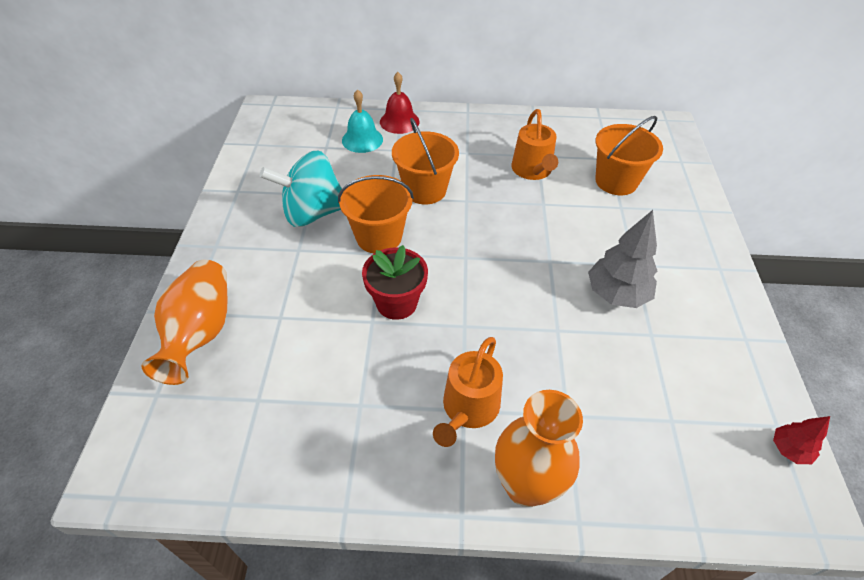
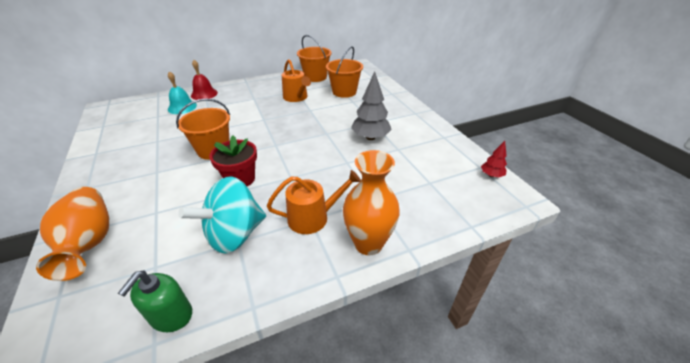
camera: 25 degrees left, 10 degrees down
turquoise spinning top [260,151,342,227] -> turquoise spinning top moved to [178,176,266,254]
orange bucket [392,118,459,204] -> orange bucket moved to [297,35,332,82]
orange watering can [433,337,503,447] -> orange watering can turned 105 degrees counterclockwise [267,170,361,234]
none -> green soap dispenser [118,271,192,332]

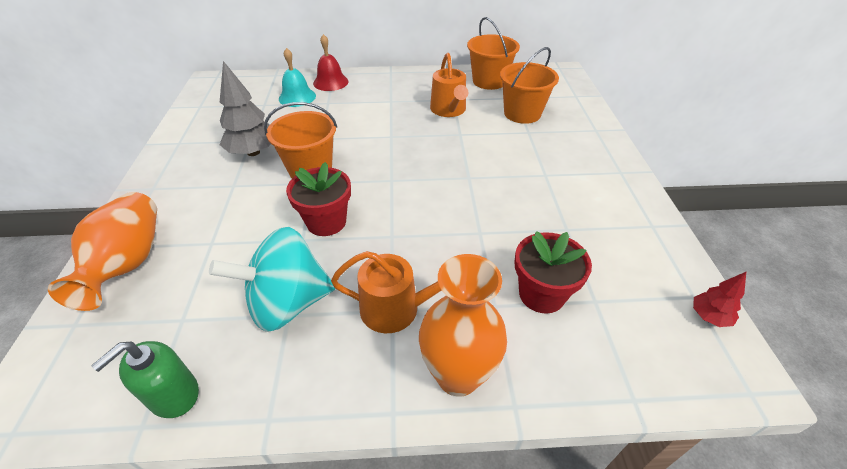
camera: 20 degrees right, 5 degrees up
grey tree [351,71,392,140] -> grey tree moved to [220,61,271,156]
none -> red flower pot [514,231,592,314]

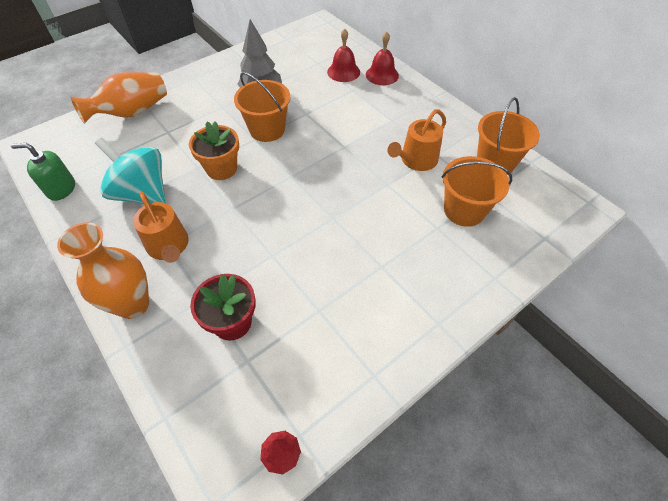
camera: 55 degrees right, 10 degrees up
turquoise bell [279,48,316,107] -> red bell [327,28,360,82]
red flower pot [286,162,351,236] -> orange flower pot [189,122,239,180]

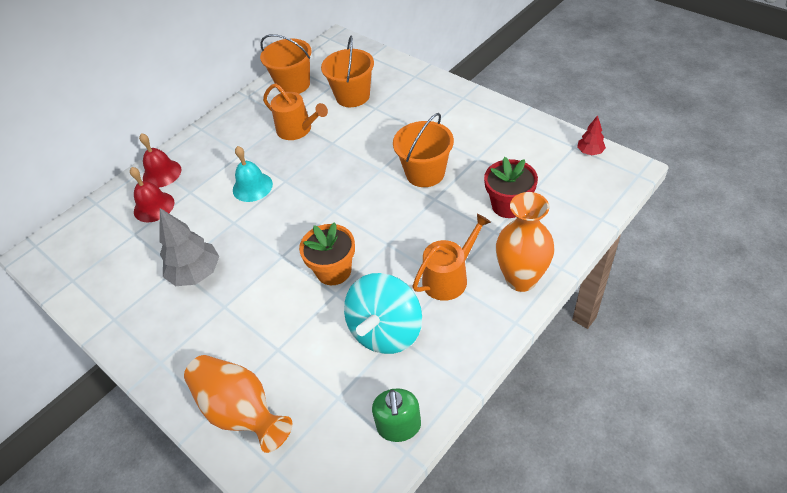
camera: 95 degrees left, 5 degrees down
orange bucket [234,72,290,142] -> orange bucket moved to [393,113,454,187]
none -> turquoise bell [233,146,273,202]

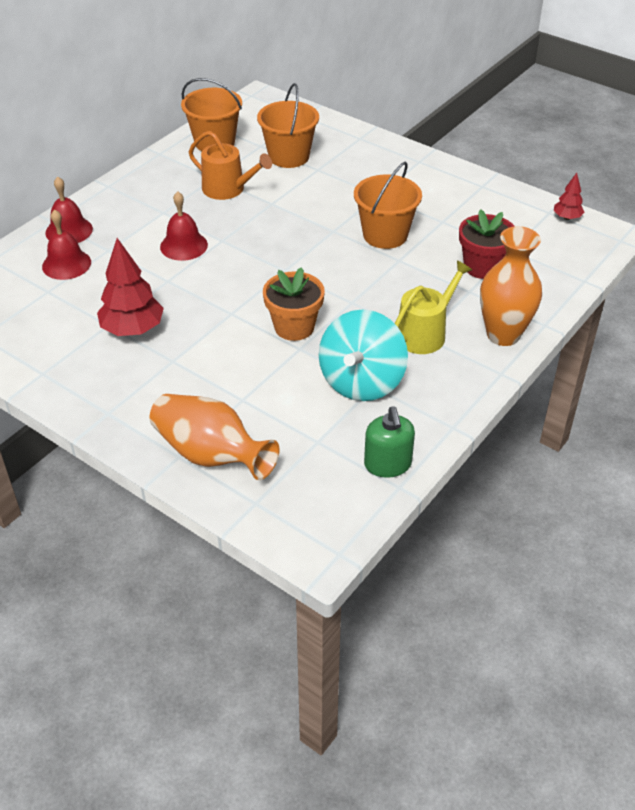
camera: 10 degrees left, 5 degrees down
grey tree [159,208,219,286] -> red tree [97,238,164,336]
turquoise bell [233,146,273,202] -> red bell [160,191,208,261]
orange watering can [413,213,491,301] -> yellow watering can [395,260,472,354]

